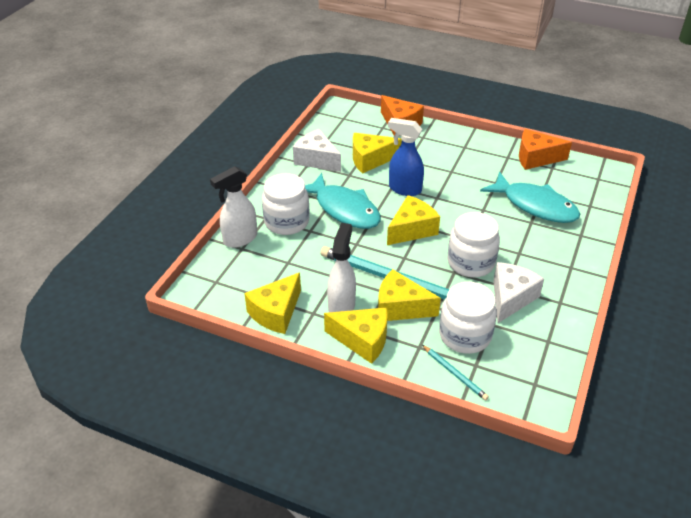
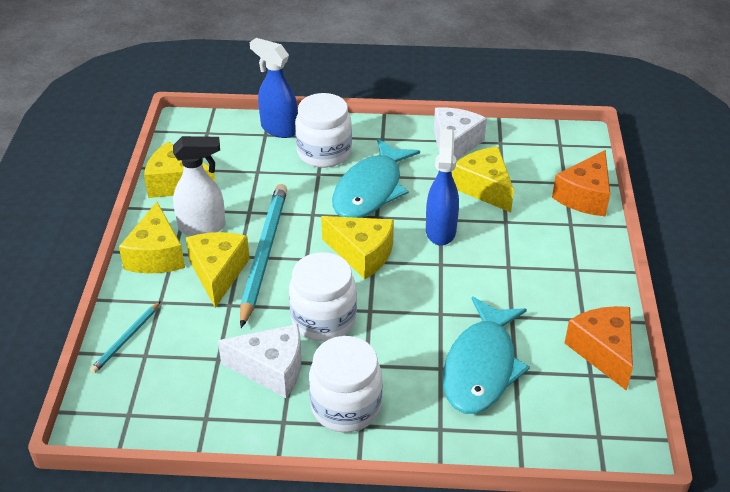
camera: 70 degrees right, 0 degrees up
white spray bottle [210,166,257,248] -> blue spray bottle [250,38,298,138]
white jar [439,282,497,354] -> white jar moved to [309,336,382,432]

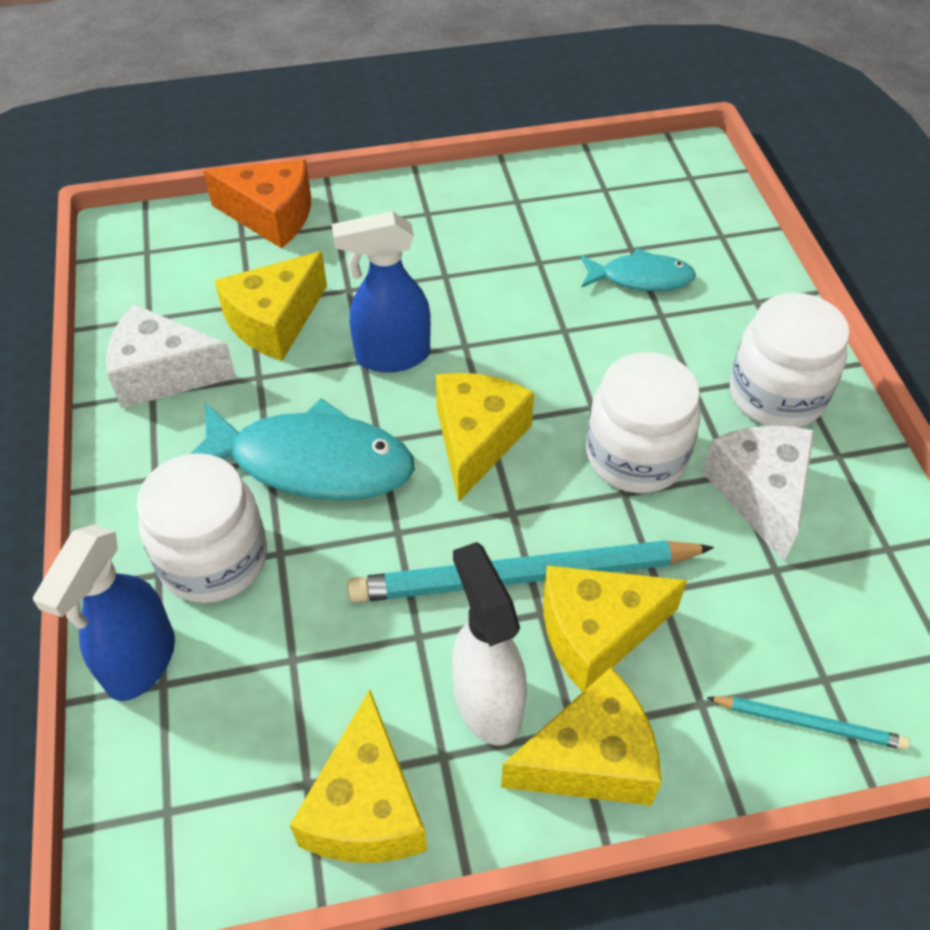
camera: 105 degrees left, 10 degrees up
turquoise fish [443,296,530,414] -> turquoise fish [581,248,696,291], size x0.57
orange cheese [565,306,633,391] -> none

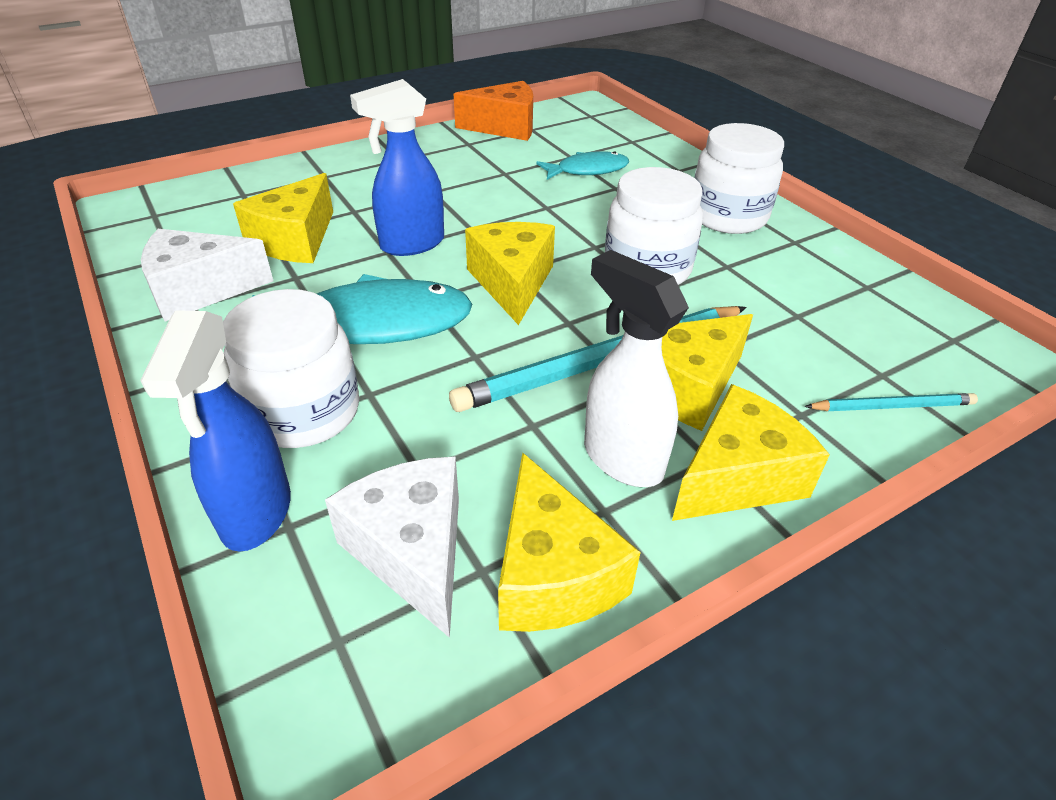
camera: 20 degrees left, 10 degrees down
orange cheese [203,160,311,248] -> orange cheese moved to [454,81,533,141]
white cheese [702,426,815,562] -> white cheese moved to [325,456,459,638]

